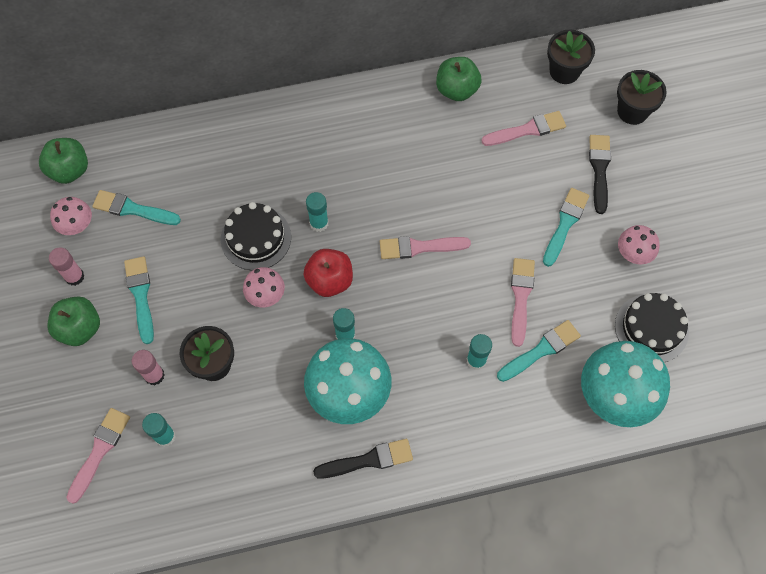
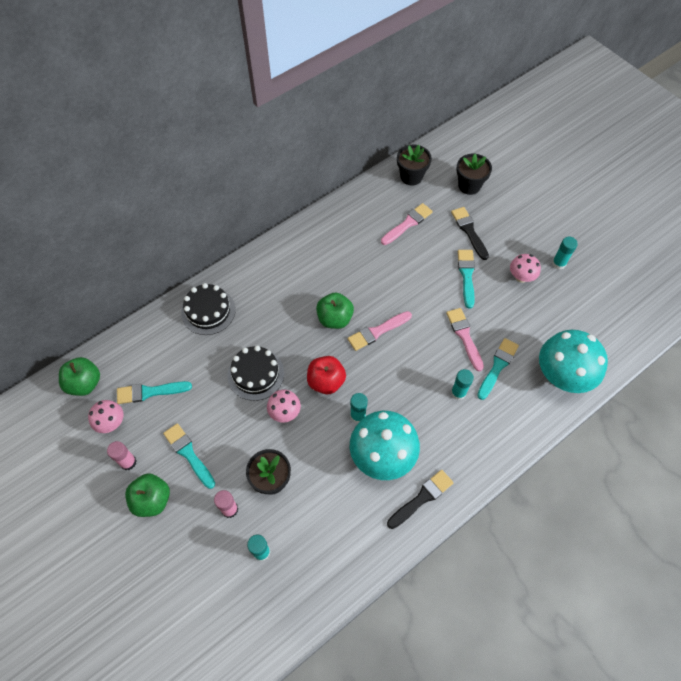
camera: 25 degrees left, 5 degrees down
pink brush [66,408,130,504] -> none
turquoise glue stick [306,192,329,232] -> turquoise glue stick moved to [552,237,578,270]
green apple [436,57,481,101] -> green apple moved to [316,293,354,329]
black cake [615,293,689,362] -> black cake moved to [181,283,236,335]

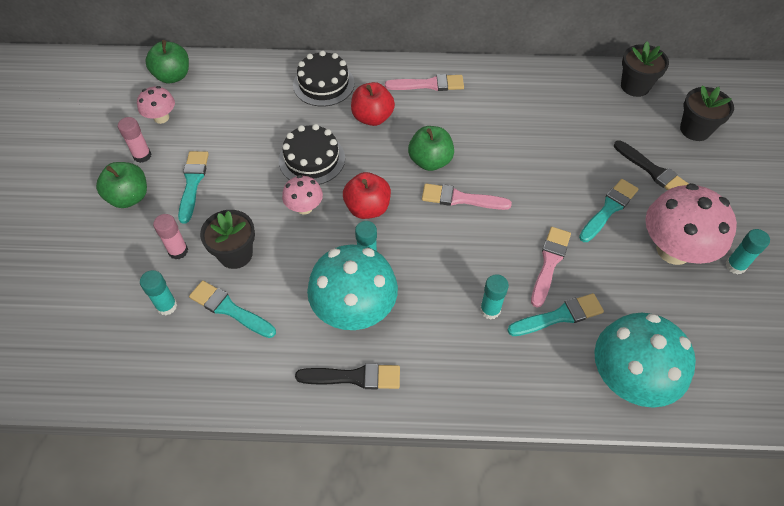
camera: 40 degrees right, 5 degrees down
turquoise brush [117,381,192,404] -> turquoise brush moved to [189,280,276,338]
pink brush [381,203,433,245] -> pink brush moved to [385,74,464,91]
black brush [451,207,489,260] -> black brush turned 120 degrees clockwise [614,140,689,190]
pink mushroom [510,254,541,283] -> pink mushroom [645,183,737,265], size x1.96
none -> red apple [351,82,395,126]

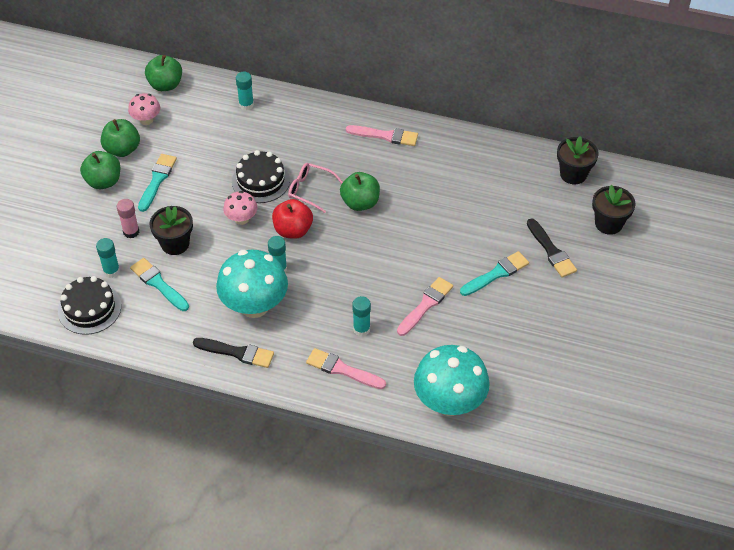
camera: 15 degrees right, 5 degrees down
pink glue stick [118,117,151,163] -> green apple [101,119,140,157]
black cake [293,50,354,107] -> black cake moved to [58,276,121,335]
red apple [351,82,395,126] -> none
pink brush [422,184,512,210] -> pink brush moved to [306,348,386,389]
turquoise brush [507,293,604,336] -> none
pink mushroom [645,183,737,265] -> none
turquoise glue stick [726,229,770,275] -> turquoise glue stick moved to [236,72,254,110]
none -> pink glasses [288,163,343,213]

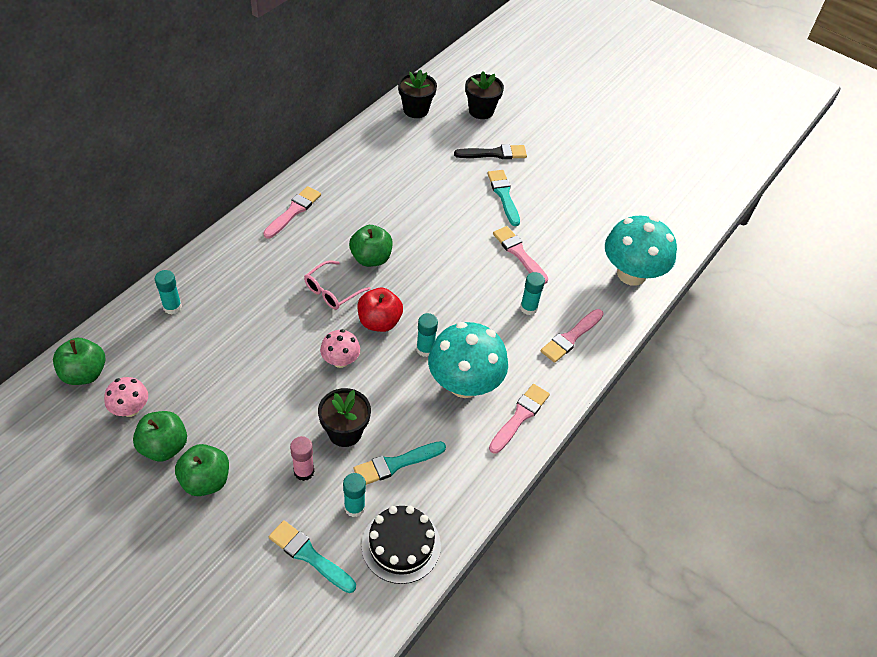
camera: 75 degrees left, 0 degrees up
turquoise brush [138,154,177,212] -> turquoise brush moved to [269,520,356,593]
black brush [193,338,274,368] -> pink brush [489,384,550,454]
black cake [232,150,290,203] -> none

